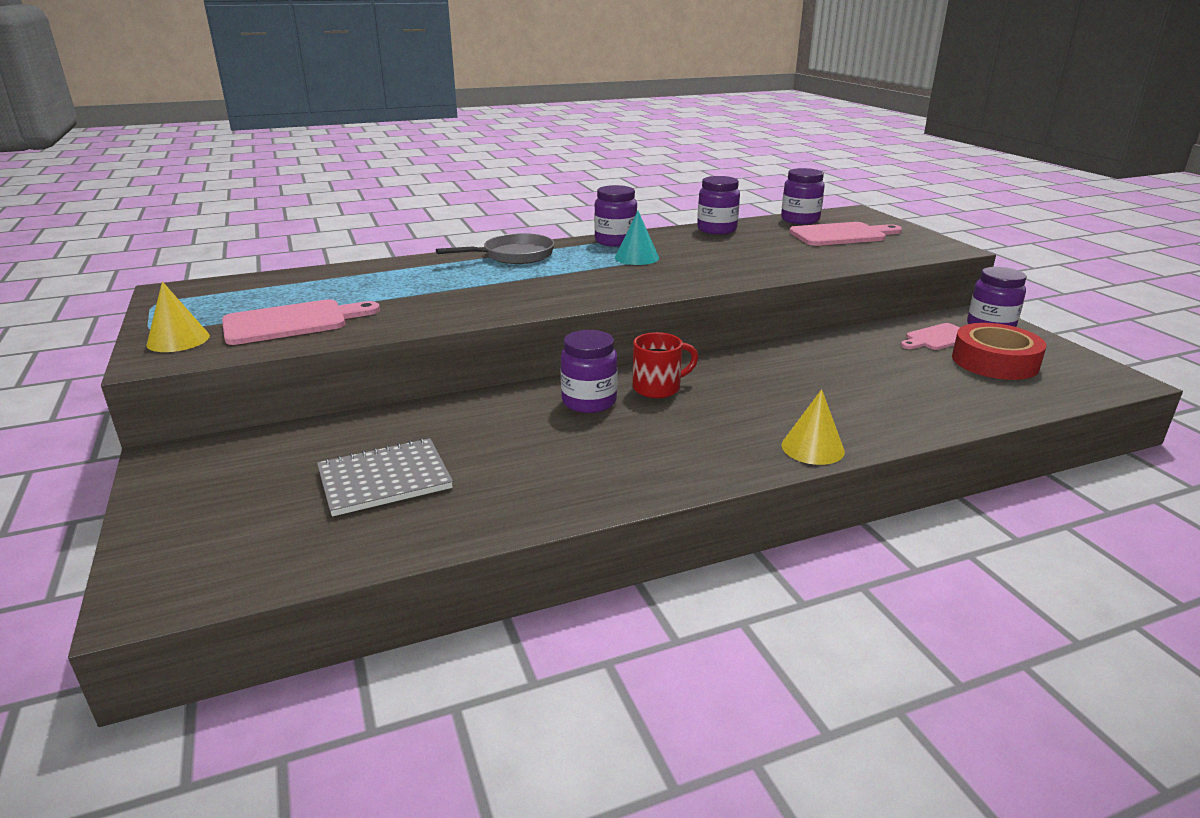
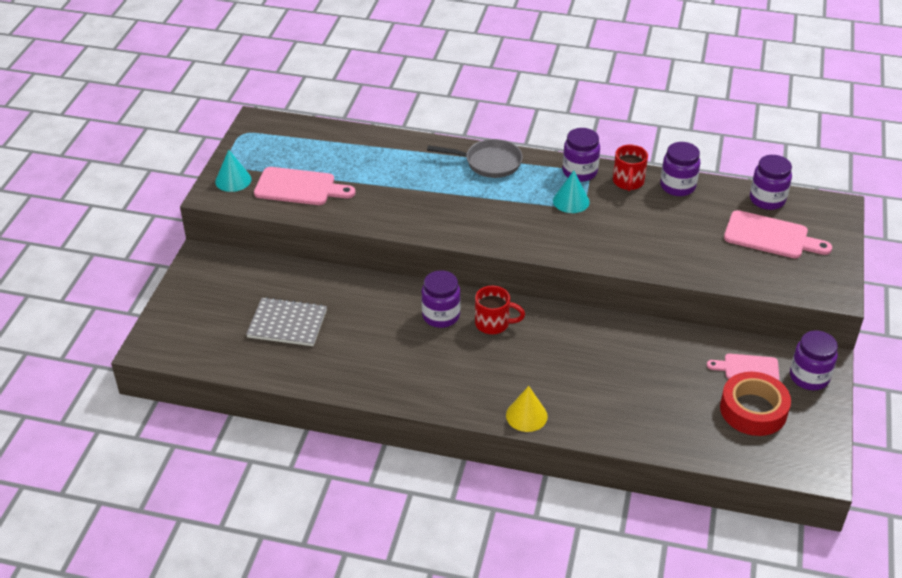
camera: 35 degrees right, 15 degrees up
yellow cone [146,281,210,352] -> turquoise cone [215,150,252,192]
none -> red mug [613,145,648,191]

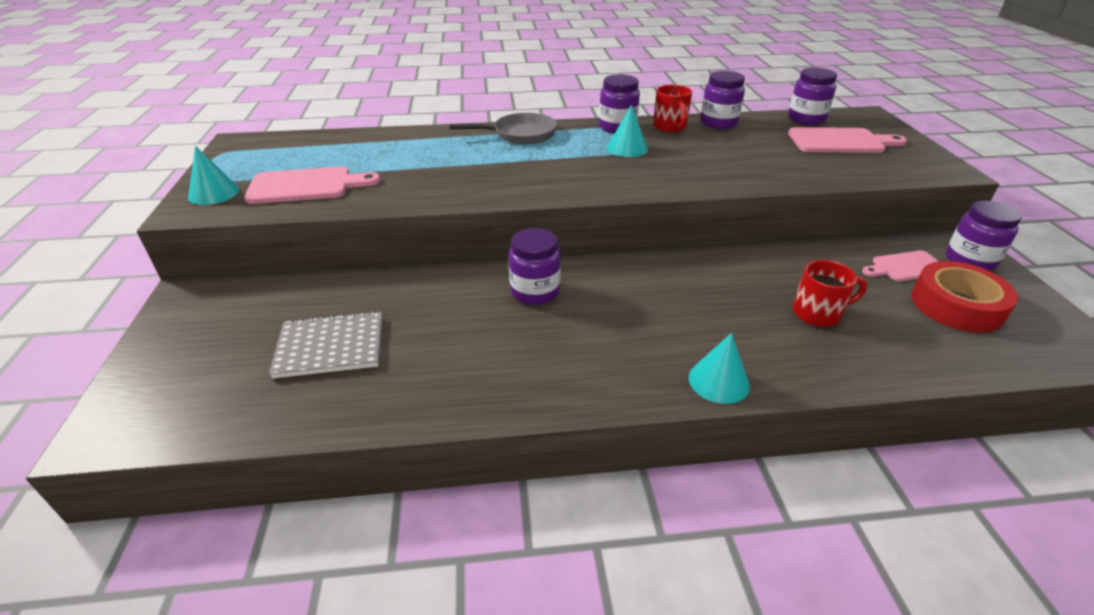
camera: 20 degrees left, 5 degrees down
red mug [475,286,525,334] -> red mug moved to [793,260,867,327]
yellow cone [506,386,548,432] -> turquoise cone [689,333,750,404]

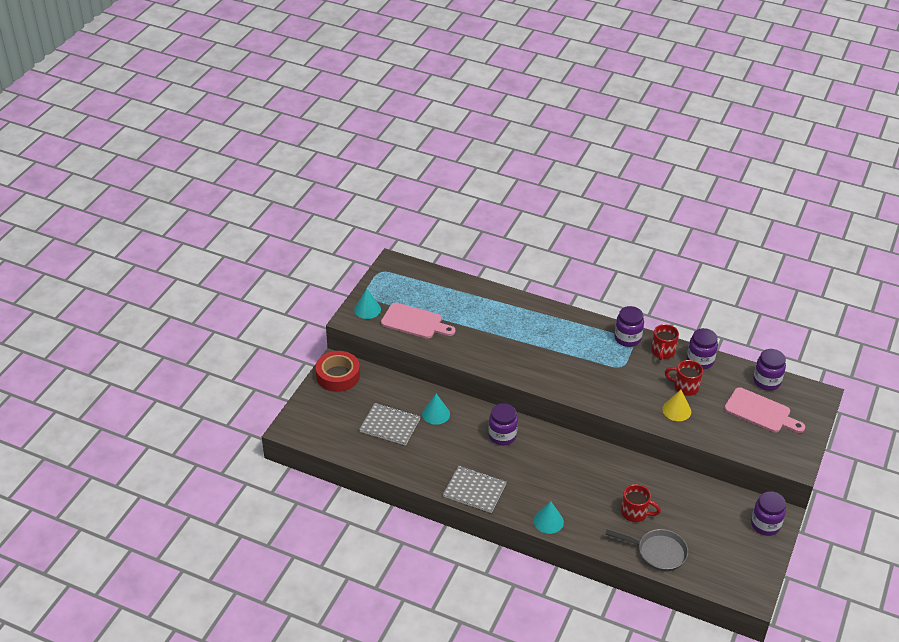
camera: 30 degrees right, 5 degrees up
grey pan [450,113,557,145] -> grey pan moved to [605,529,688,572]
turquoise cone [607,105,648,157] -> turquoise cone moved to [422,394,450,425]
pink cutting board [862,250,938,281] -> none
red tape [911,261,1018,333] -> red tape moved to [316,351,360,392]
none -> grey notebook [443,466,507,513]
none -> yellow cone [662,390,691,421]
none -> red mug [665,360,703,396]

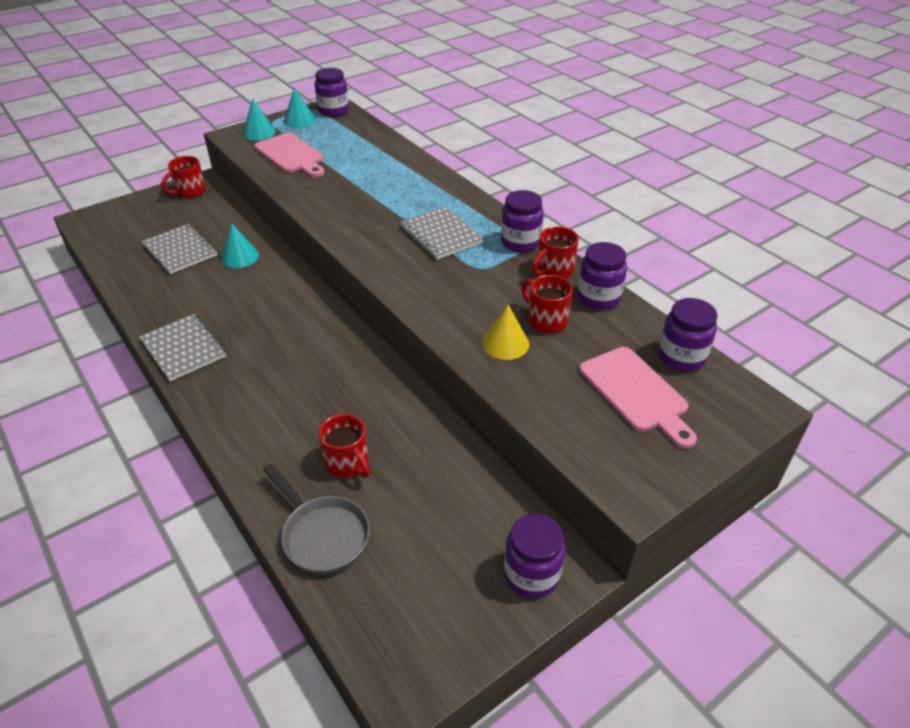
camera: 30 degrees right, 0 degrees up
red tape [316,351,360,392] -> red mug [161,156,206,198]
purple jar [488,403,518,445] -> purple jar moved to [315,68,349,117]
turquoise cone [534,501,564,534] -> turquoise cone moved to [284,87,316,128]
none -> grey notebook [400,207,484,260]

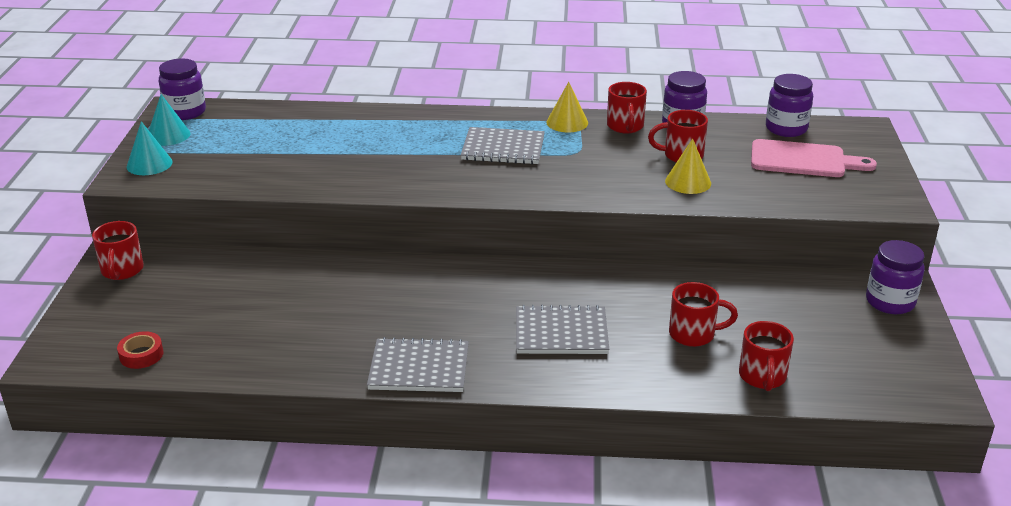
camera: 50 degrees left, 10 degrees down
grey notebook [142,224,217,274] -> grey notebook moved to [516,305,609,354]
turquoise cone [221,223,259,268] -> none
pink cutting board [255,133,324,177] -> none
grey pan [263,464,370,574] -> red mug [739,321,794,391]
purple jar [501,190,544,253] -> yellow cone [546,82,588,132]
none -> red tape [117,331,163,369]

